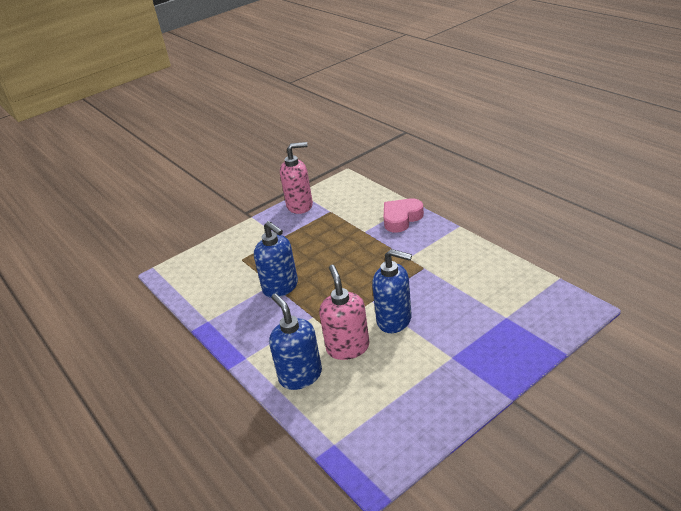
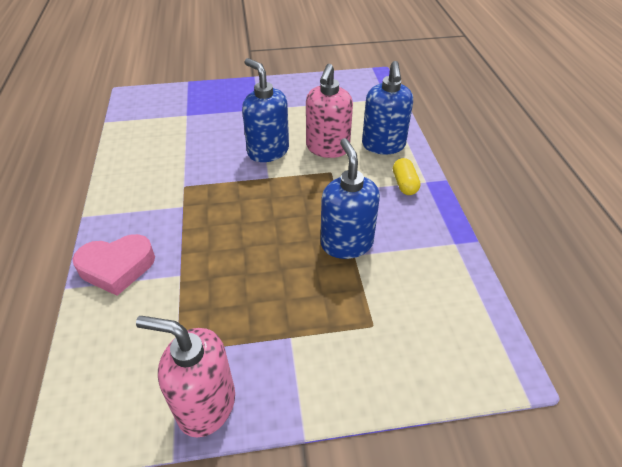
camera: 155 degrees left, 10 degrees up
none -> yellow capsule [393,158,420,195]

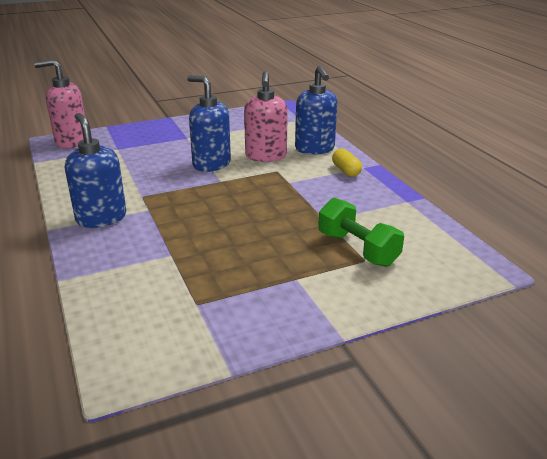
camera: 15 degrees left, 15 degrees down
pink heart [72,234,155,296] -> none
pink soap dispenser [136,316,235,437] -> pink soap dispenser moved to [34,59,85,148]
blue soap dispenser [320,138,380,259] -> blue soap dispenser moved to [65,113,126,228]
none -> green dumbbell [318,198,404,267]

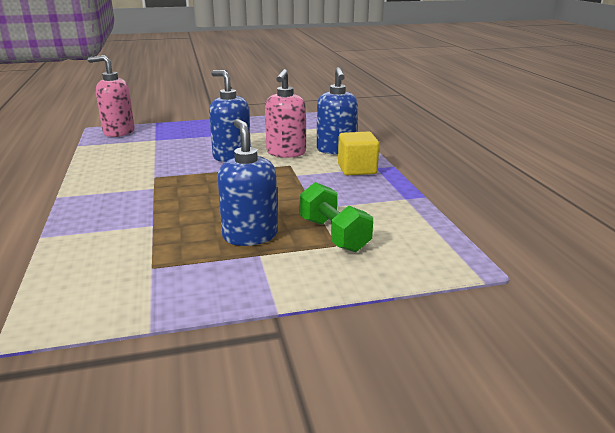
camera: 10 degrees right, 5 degrees down
blue soap dispenser [65,113,126,228] -> blue soap dispenser moved to [217,119,278,246]
yellow capsule [332,149,362,177] -> yellow cube [338,132,379,176]

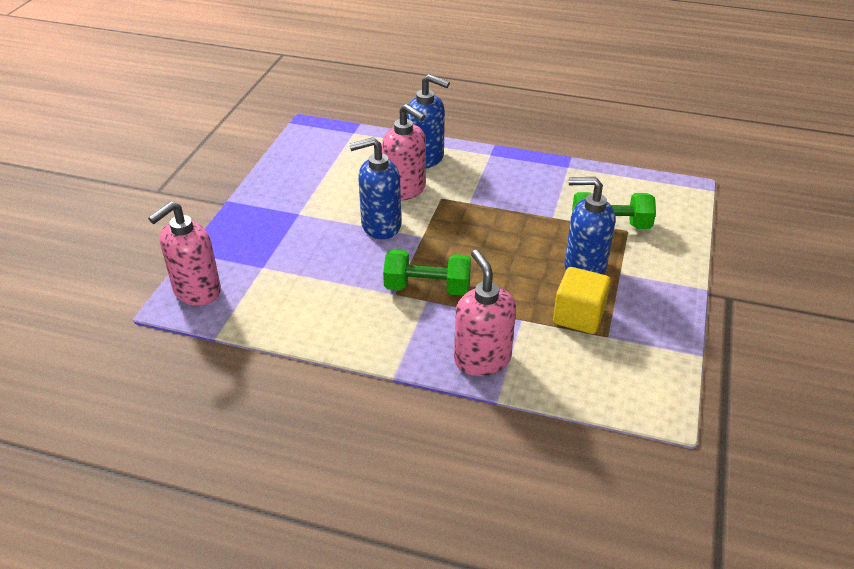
camera: 60 degrees left, 15 degrees up
yellow cube [338,132,379,176] -> yellow cube moved to [553,267,611,334]
none -> green dumbbell [383,250,471,296]
none -> pink soap dispenser [454,250,516,376]

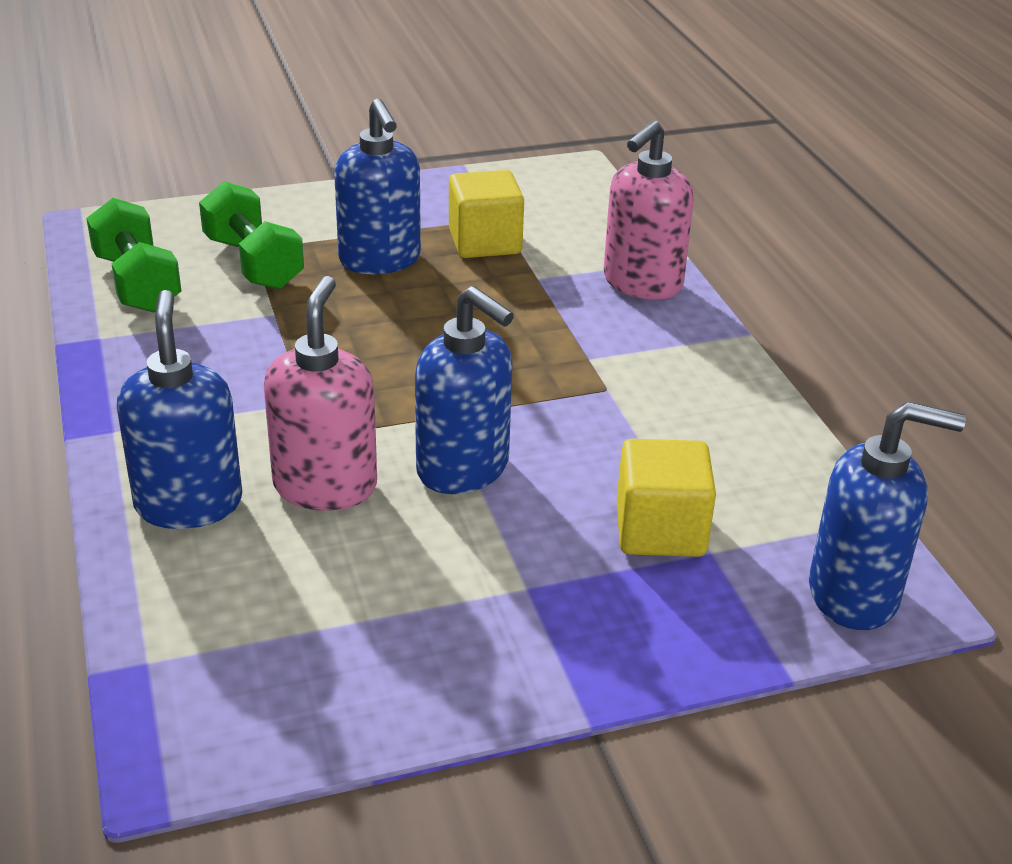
camera: 125 degrees left, 5 degrees down
pink soap dispenser [148,201,221,306] -> blue soap dispenser [809,402,966,630]
green dumbbell [383,250,471,296] -> green dumbbell moved to [86,198,181,312]
none -> yellow cube [617,439,716,557]

